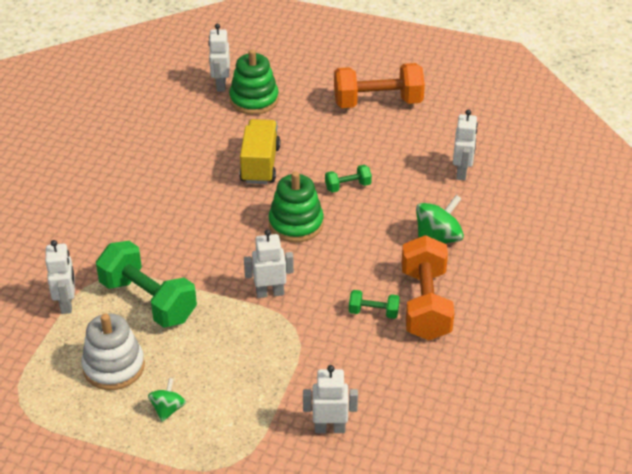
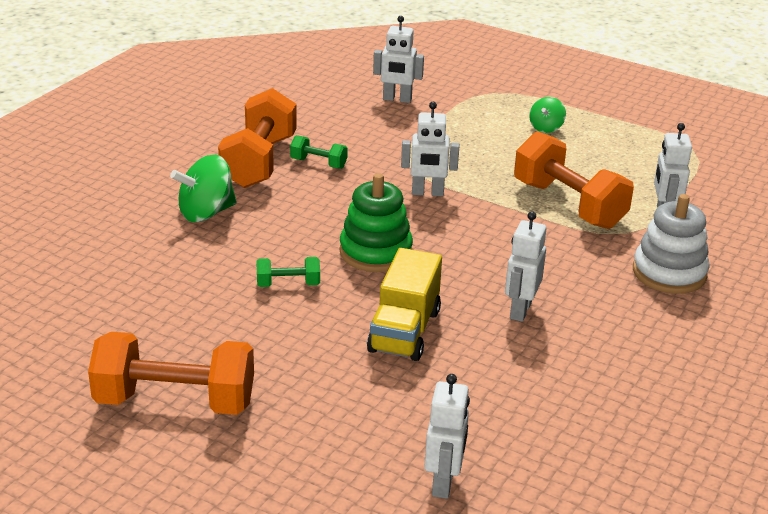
camera: 170 degrees left, 10 degrees down
white stacking toy [81,313,145,390] -> white stacking toy moved to [633,194,710,294]
green dumbbell [96,241,197,328] -> orange dumbbell [514,131,634,229]
green stacking toy [229,49,279,115] -> none
white robot [453,109,478,180] -> white robot moved to [505,211,547,322]

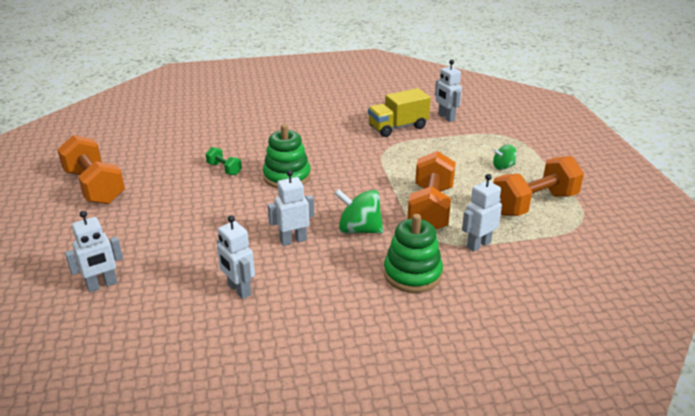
camera: 50 degrees right, 0 degrees up
green spinning top [170,155,237,222] -> green spinning top moved to [334,189,384,234]
orange dumbbell [218,88,297,188] -> orange dumbbell moved to [493,156,584,216]
green dumbbell [290,135,348,169] -> none
yellow truck [367,248,442,361] -> yellow truck moved to [368,88,431,137]
white robot [401,102,459,196] -> white robot moved to [217,215,255,299]
white stacking toy [633,194,710,294] -> green stacking toy [384,214,443,293]

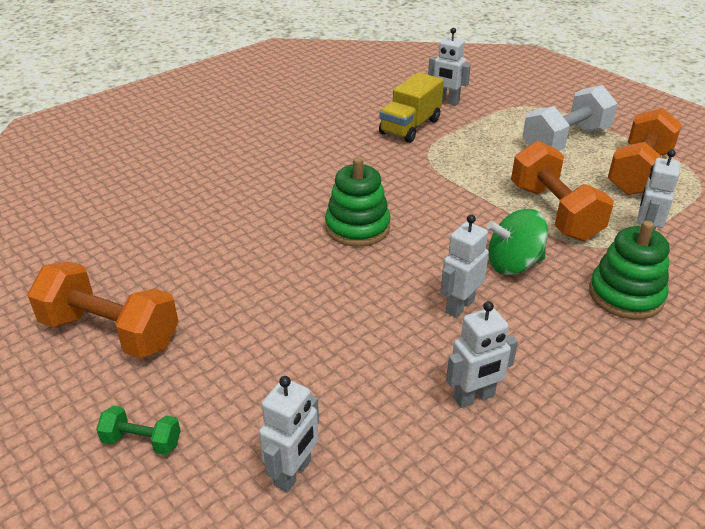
camera: 30 degrees left, 5 degrees up
green dumbbell [206,147,242,175] -> green dumbbell moved to [96,406,181,455]
white robot [217,215,255,299] -> white robot turned 45 degrees counterclockwise [446,301,518,408]
green spinning top [493,145,517,170] -> white dumbbell [522,85,618,151]

